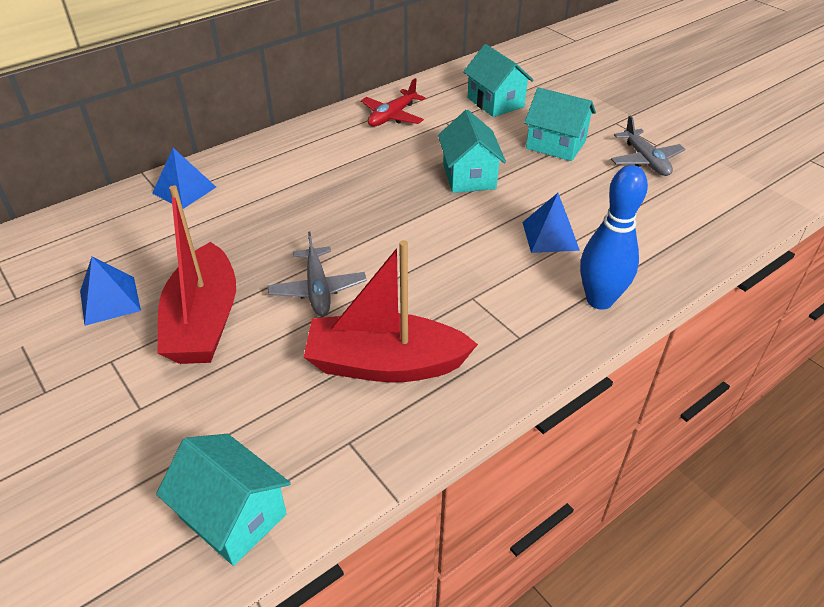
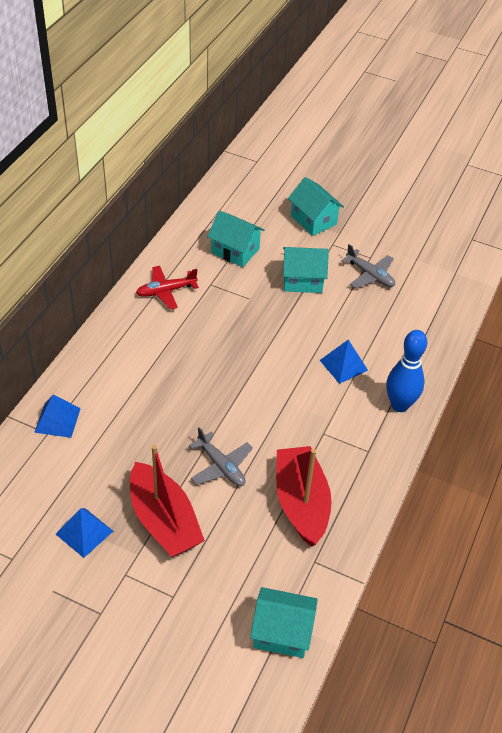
camera: 30 degrees left, 5 degrees up
red boat [304,240,478,383] -> red boat turned 105 degrees clockwise [276,446,332,547]
red plane [361,78,426,127] -> red plane turned 60 degrees clockwise [136,266,199,310]
turquoise house [438,110,506,193] -> turquoise house moved to [288,177,344,236]

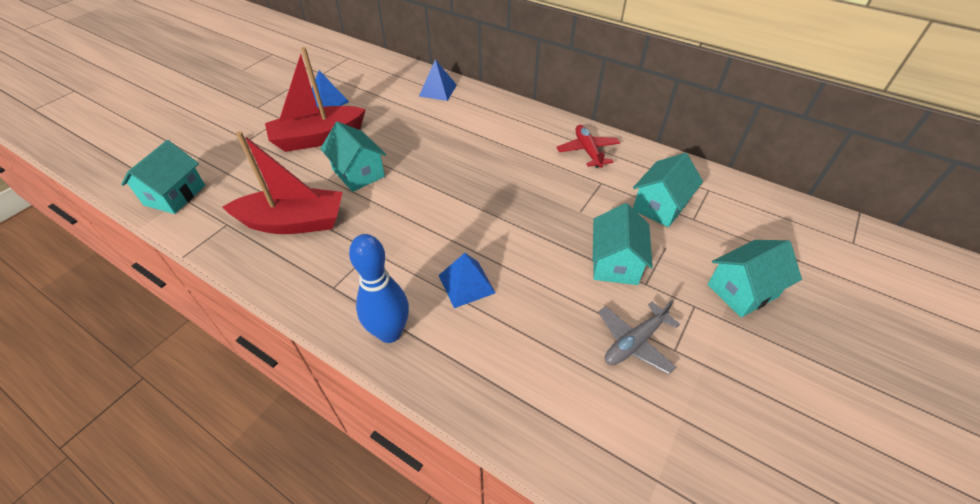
camera: 100 degrees right, 0 degrees up
grey plane [189,427,253,486] -> turquoise house [320,121,386,192]

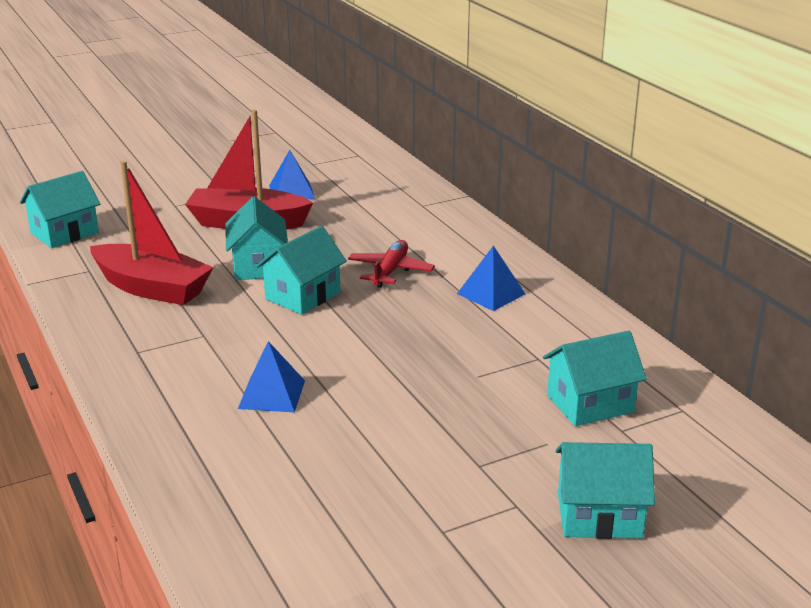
camera: 30 degrees right, 20 degrees down
blue bowling pin [349,234,409,343] -> none
blue pyramid [419,59,457,101] -> blue pyramid moved to [457,246,526,311]
red plane [557,125,620,168] -> red plane moved to [348,240,435,288]
turquoise house [593,203,653,285] -> turquoise house moved to [256,226,347,315]
grey plane [598,300,680,374] -> none

